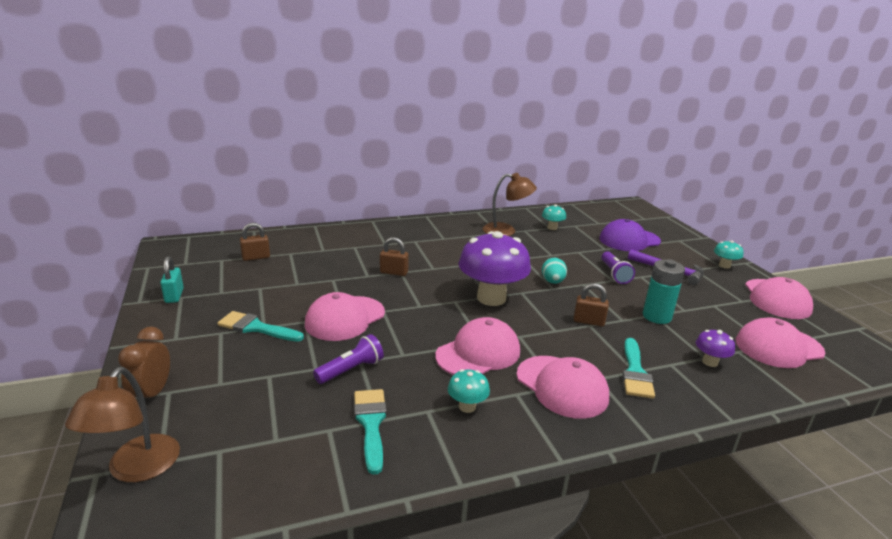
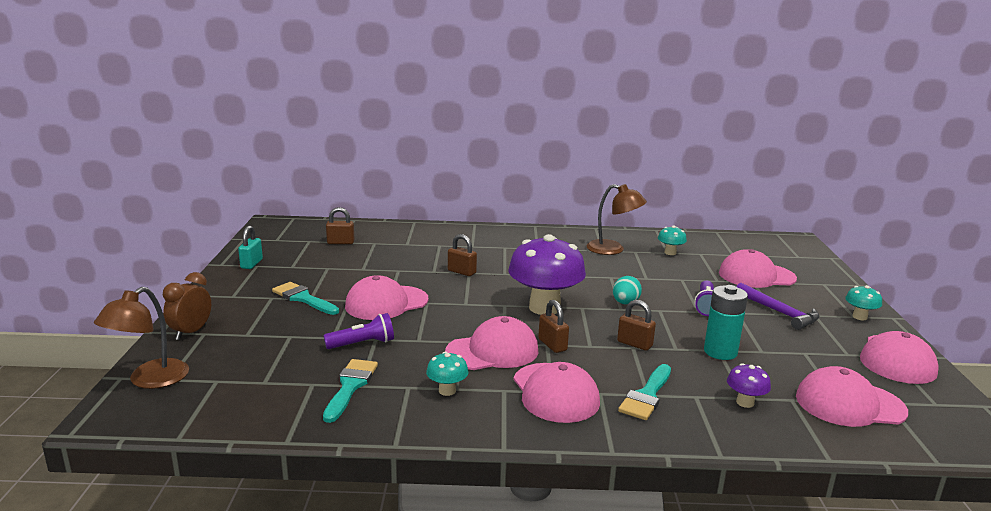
camera: 20 degrees right, 5 degrees down
purple cap [599,219,661,251] -> pink cap [719,249,797,288]
none -> brown padlock [538,300,569,353]

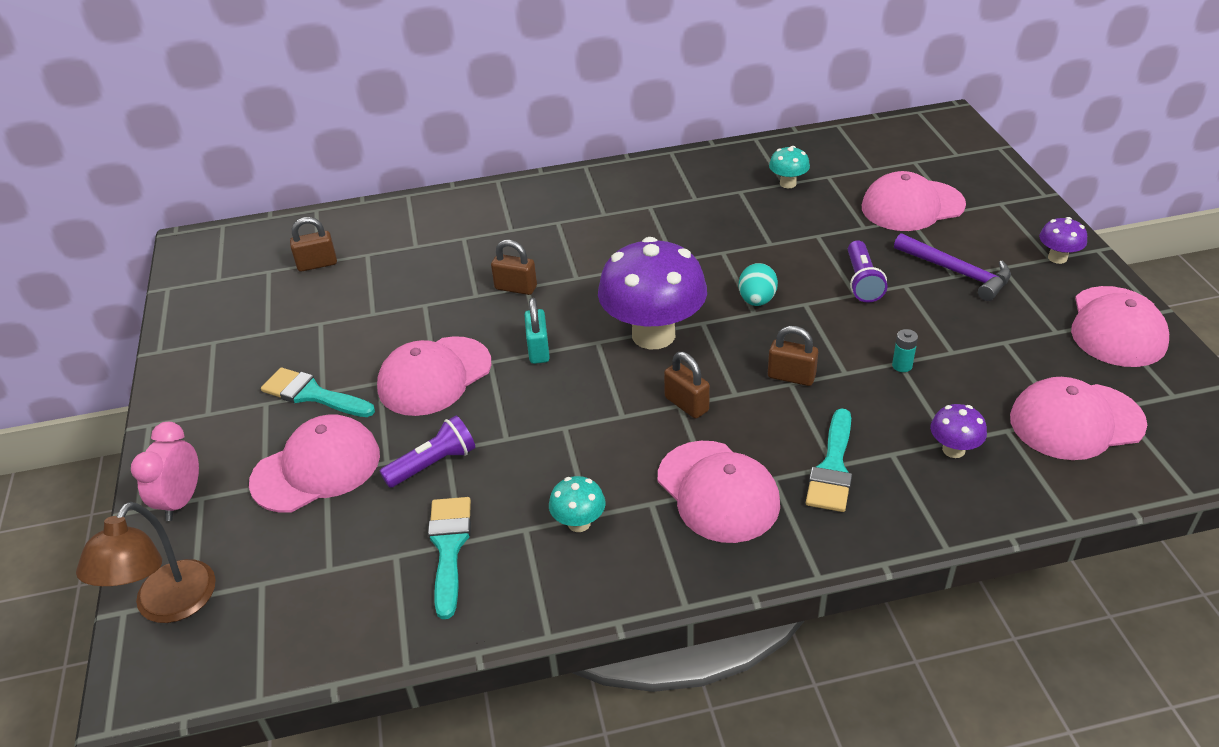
camera: 10 degrees left, 20 degrees up
brown clock [163,272,211,340] -> pink clock [131,422,199,521]
turquoise padlock [238,226,263,269] -> turquoise padlock moved to [524,298,550,364]
pink cap [445,316,538,370] -> pink cap moved to [249,414,380,513]
brown lamp [586,184,647,255] -> none
turquoise battery [704,285,748,360] -> turquoise battery [892,329,918,372], size x0.46
turquoise mushroom [845,285,882,320] -> purple mushroom [1039,217,1087,264]

